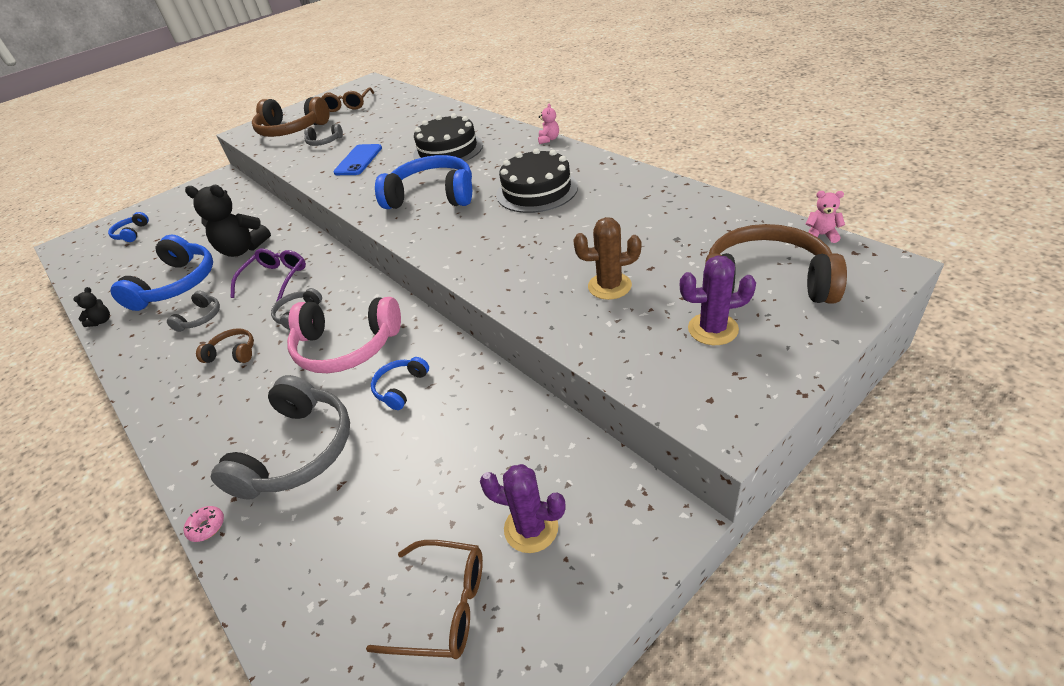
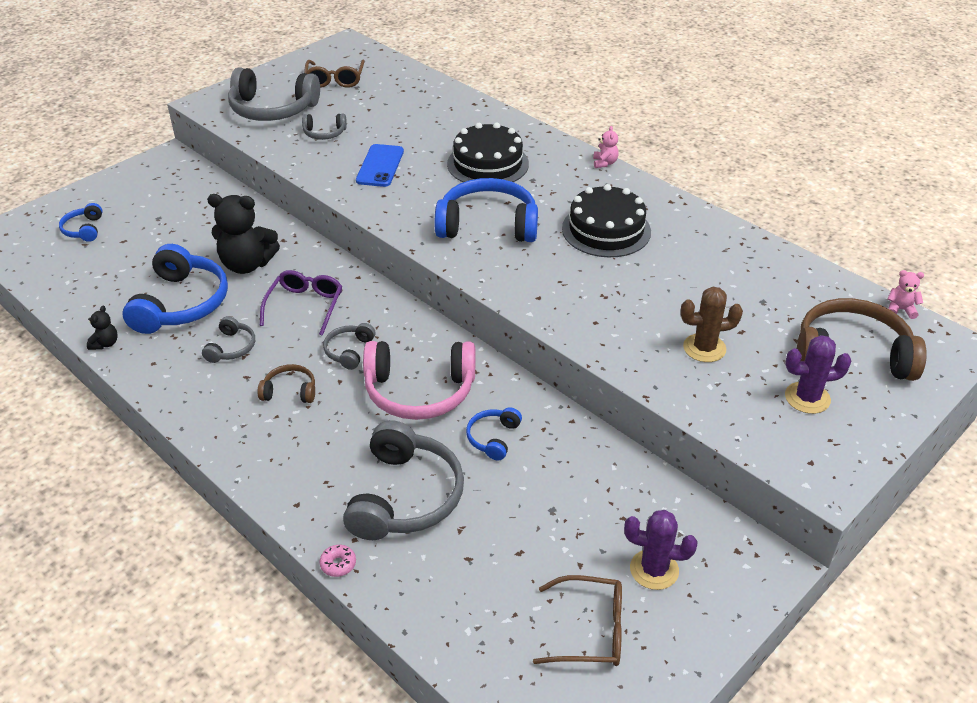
camera: 10 degrees left, 0 degrees up
brown headphones [252,97,330,137] -> grey headphones [228,67,320,121]

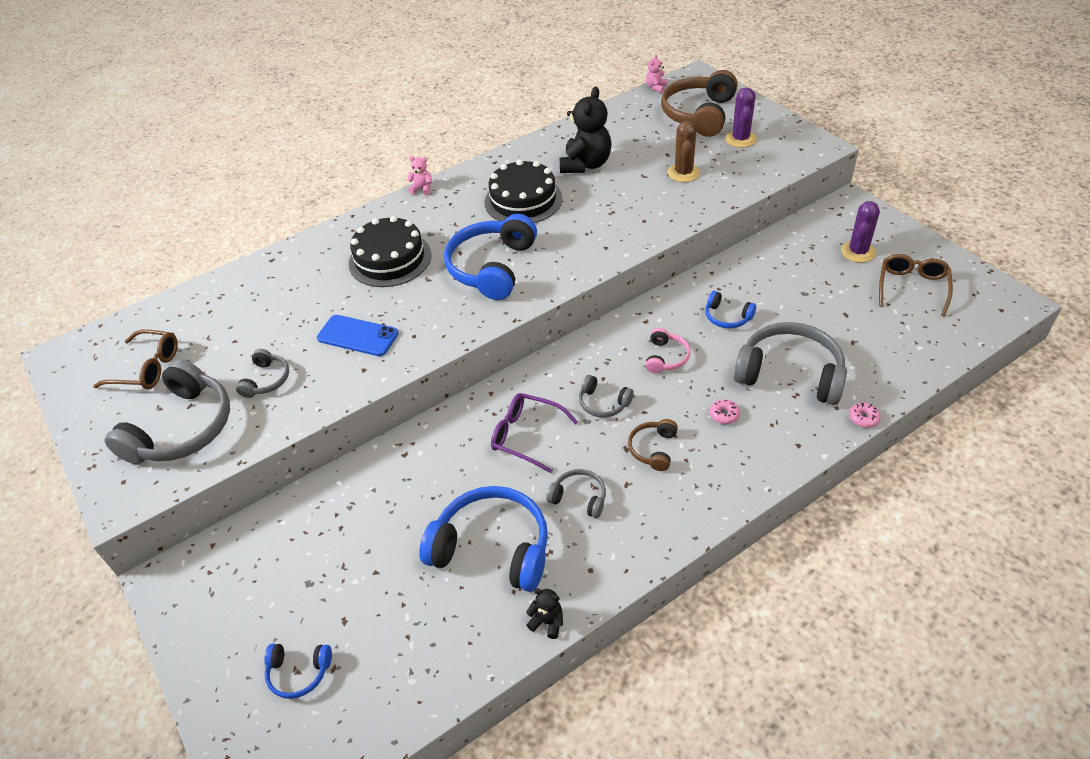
camera: 75 degrees left, 5 degrees up
black teddy bear [207,194,280,274] -> black teddy bear moved to [560,87,611,173]
pink headphones [363,341,475,420] -> pink headphones [645,328,690,373], size x0.49
none -> pink donut [710,399,740,424]

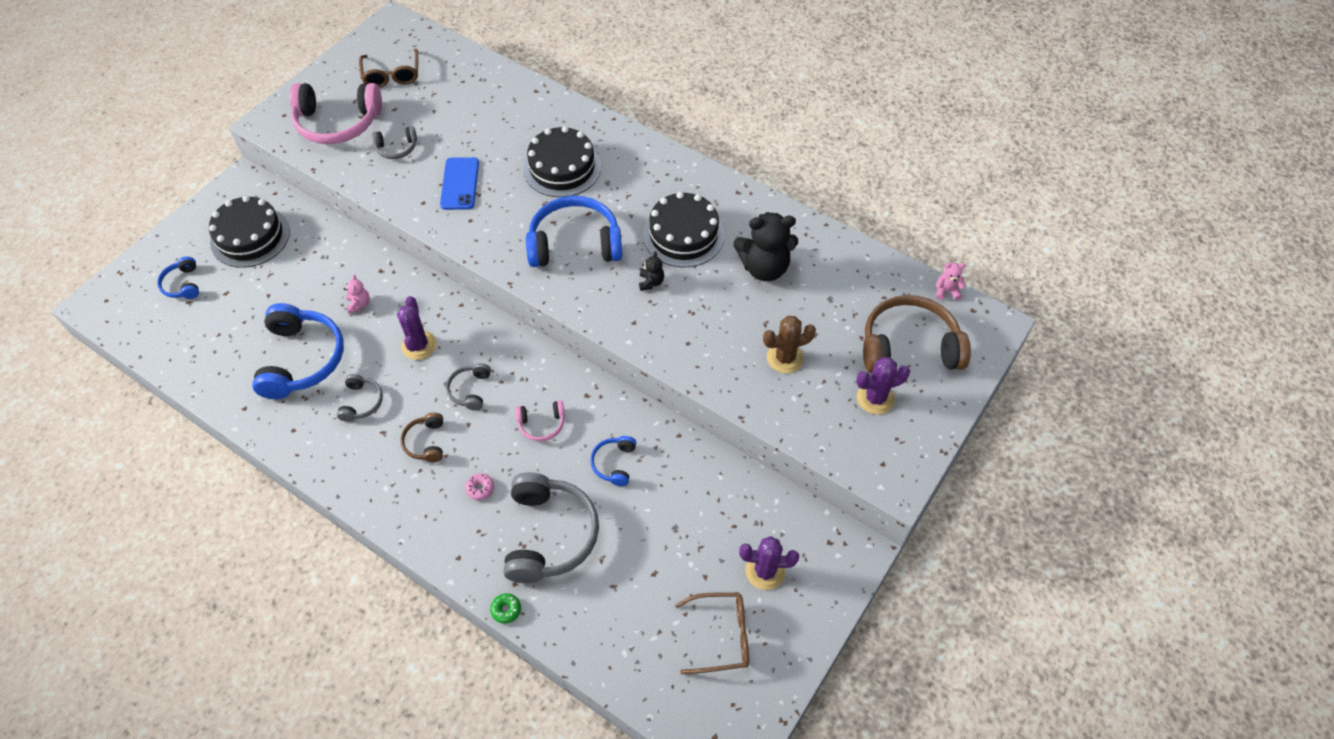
camera: 65 degrees right, 10 degrees up
grey headphones [104,359,230,464] -> pink headphones [289,83,382,144]
pink teddy bear [407,156,432,195] -> pink teddy bear moved to [344,275,370,314]
purple glasses [491,393,578,473] -> purple cactus [397,296,437,360]
black teddy bear [526,588,563,639] -> black teddy bear moved to [639,251,664,291]
brown headphones [628,419,678,471] -> brown headphones turned 90 degrees counterclockwise [400,413,443,462]
pink donut [849,403,881,428] -> green donut [490,593,521,624]
none -> black cake [209,196,290,268]

